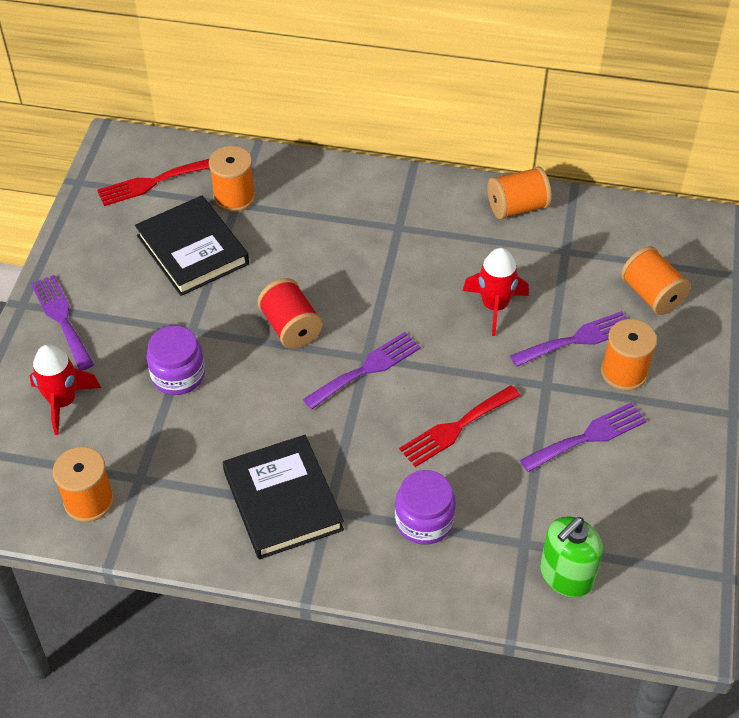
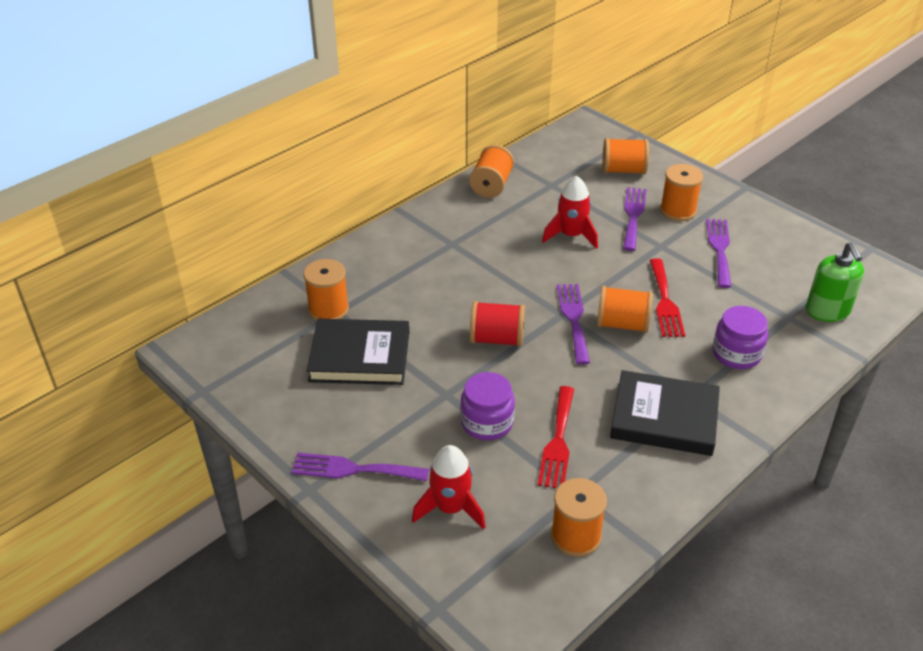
camera: 55 degrees left, 10 degrees down
red fork [97,159,210,206] -> red fork moved to [538,386,574,488]
none -> orange spool [597,286,653,333]

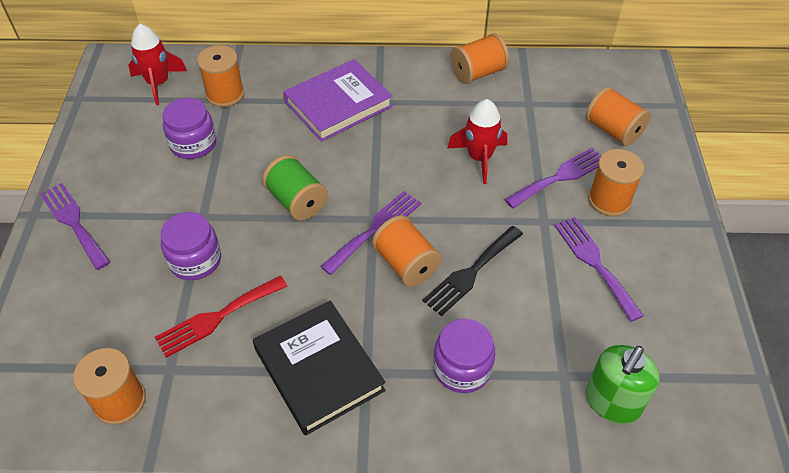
camera: 45 degrees right, 10 degrees up
black book [307,319,409,385] -> purple jar [163,98,216,159]
red rocket [412,445,485,530] -> red rocket moved to [129,24,187,105]
red spool [470,301,525,347] -> green spool [262,155,328,221]
red fork [650,258,685,337] -> black fork [422,226,523,316]
purple fork [706,219,731,288] -> purple fork turned 75 degrees counterclockwise [554,217,644,322]
none -> purple book [284,59,393,142]

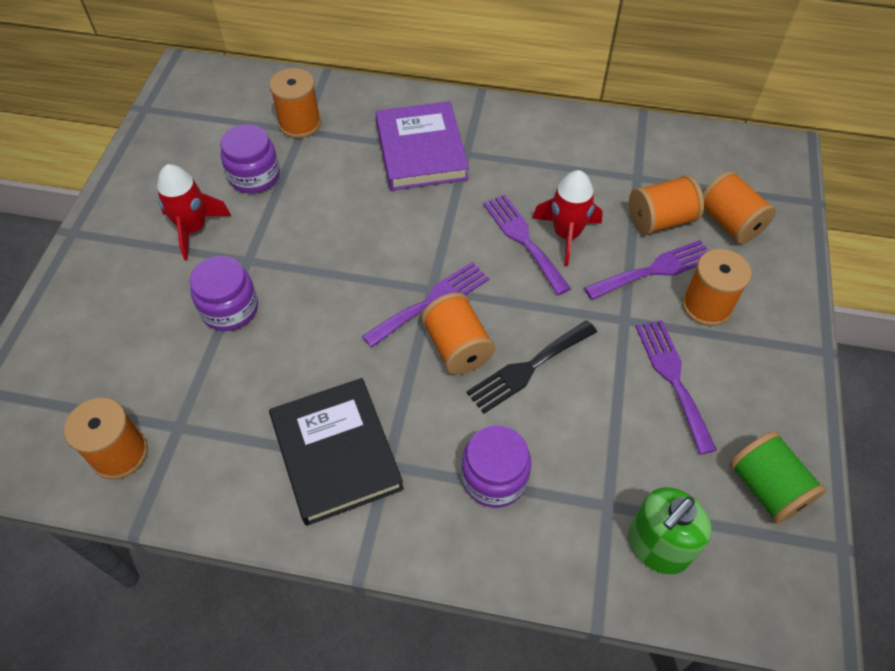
camera: 10 degrees right, 5 degrees up
purple fork [40,183,110,270] -> purple fork moved to [483,194,571,295]
red rocket [129,24,187,105] -> red rocket moved to [157,164,231,260]
red fork [155,276,288,358] -> none
green spool [262,155,328,221] -> green spool moved to [729,431,826,524]
purple book [284,59,393,142] -> purple book turned 75 degrees counterclockwise [375,101,469,191]
orange spool [450,33,509,84] -> orange spool moved to [629,175,704,235]

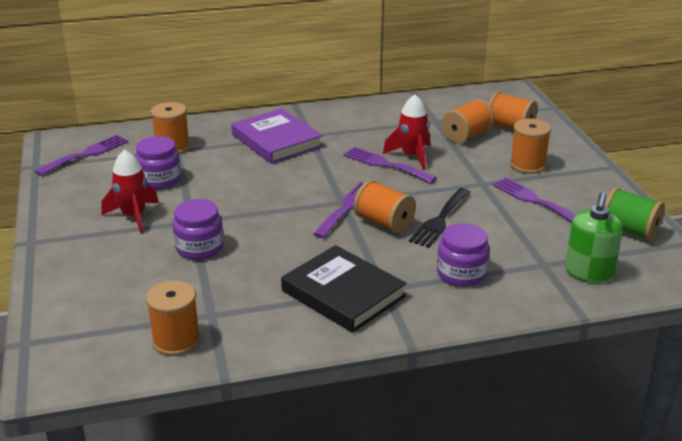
camera: 25 degrees left, 25 degrees down
purple fork [584,240,709,300] -> purple fork moved to [35,135,128,176]

